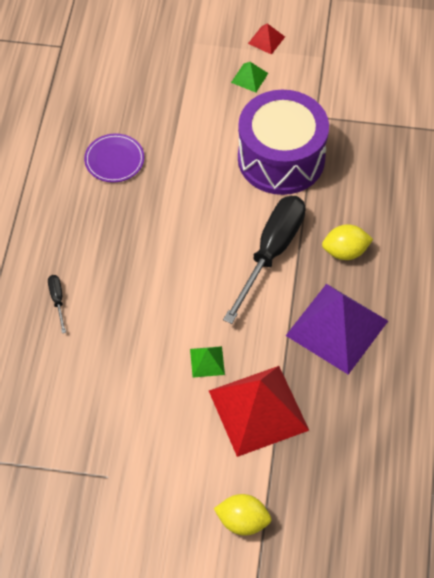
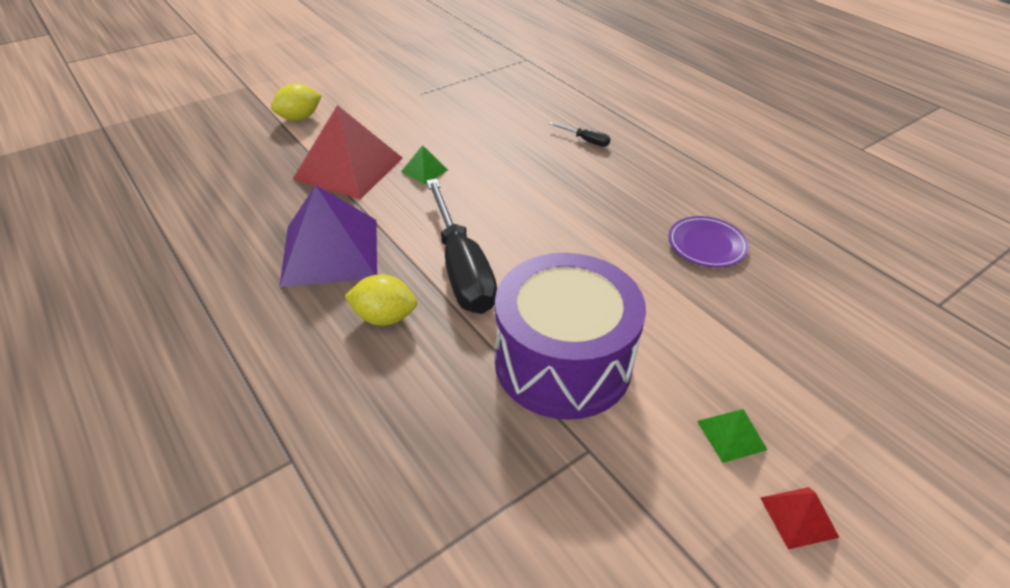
camera: 135 degrees right, 15 degrees down
yellow lemon [322,224,373,260] -> yellow lemon turned 60 degrees clockwise [345,274,417,326]

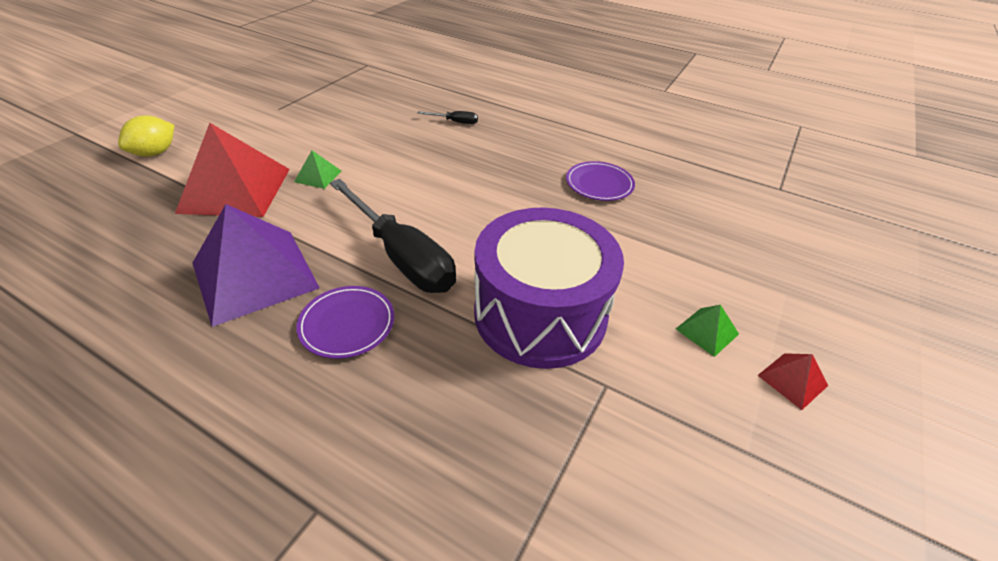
camera: 25 degrees left, 0 degrees up
yellow lemon [345,274,417,326] -> purple plate [296,286,394,359]

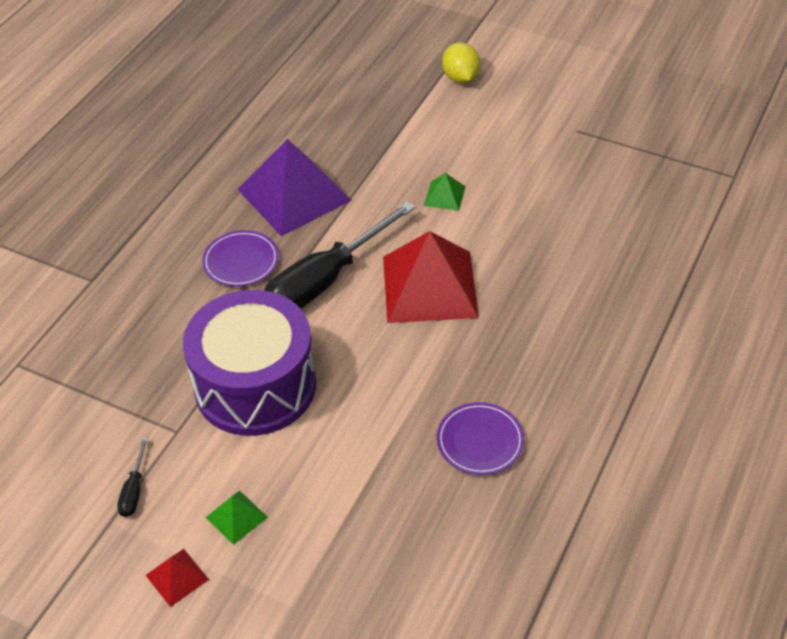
camera: 90 degrees right, 5 degrees up
yellow lemon [118,115,174,157] -> yellow lemon turned 45 degrees clockwise [442,42,480,84]
red pyramid [175,123,290,217] -> red pyramid moved to [383,231,479,323]
black screwdriver [418,111,478,124] -> black screwdriver moved to [117,437,148,517]

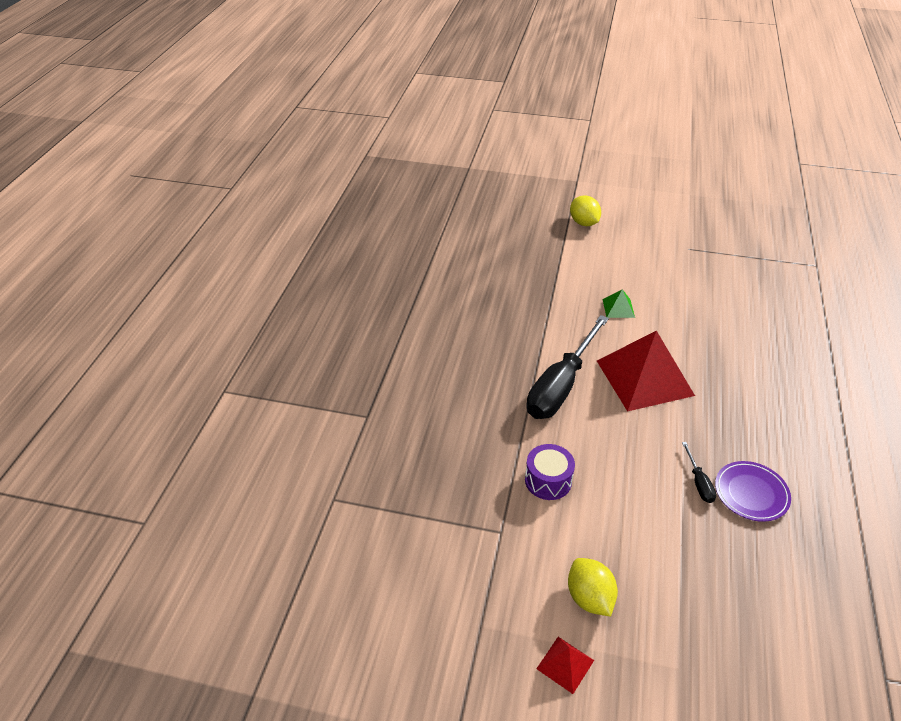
camera: 15 degrees left, 5 degrees down
black screwdriver [117,437,148,517] -> black screwdriver moved to [682,442,716,503]
purple drum [183,290,316,436] -> purple drum [525,444,575,500], size x0.45
purple plate [202,230,279,287] -> none
green pyramid [206,491,268,545] -> yellow lemon [568,558,618,617]
purple pyramid [237,139,352,236] -> none

